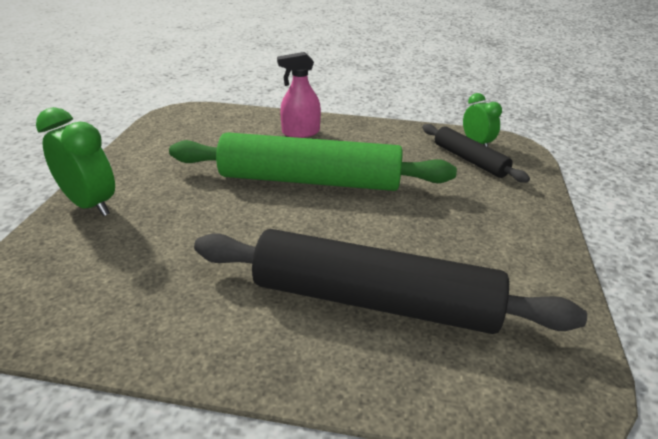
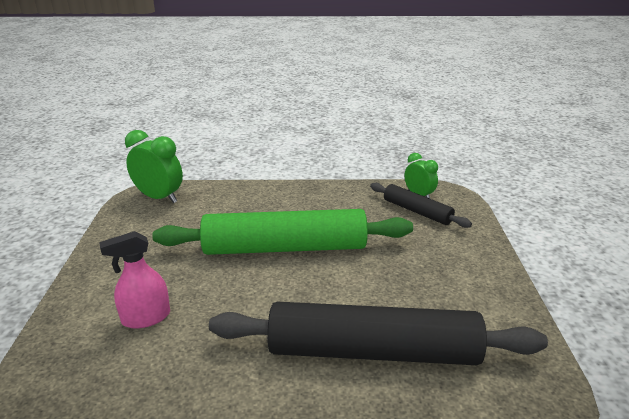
camera: 10 degrees left, 5 degrees down
green clock [36,107,115,216] -> green clock moved to [125,130,183,203]
pink spray bottle [277,52,321,138] -> pink spray bottle moved to [99,231,170,329]

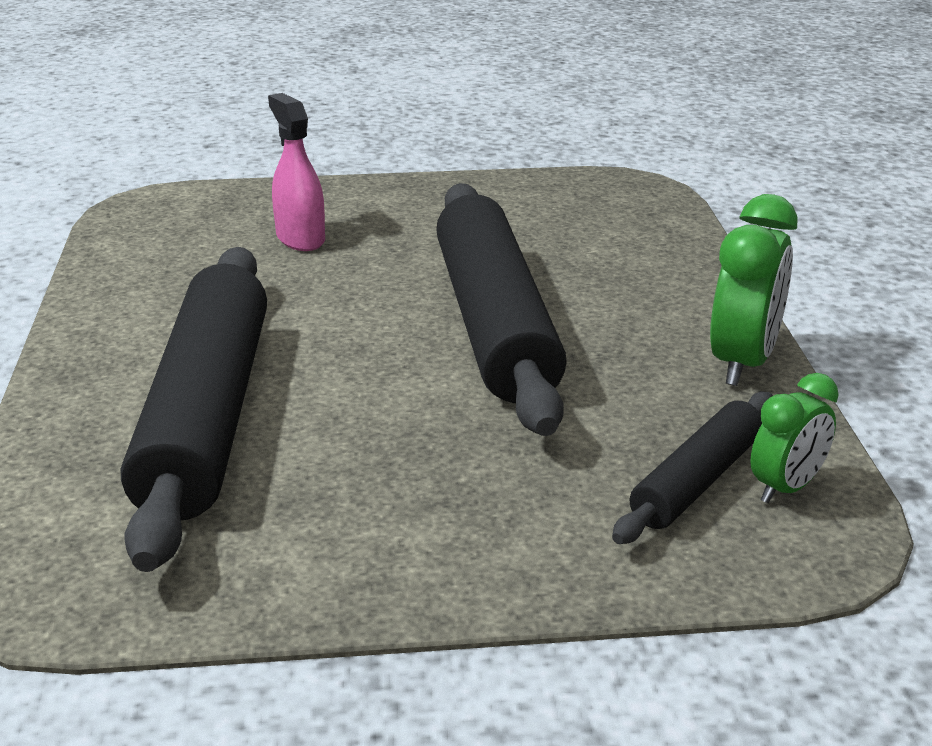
camera: 85 degrees right, 0 degrees up
green clock [125,130,183,203] -> green clock moved to [710,194,797,386]
green rolling pin [152,209,413,255] -> black rolling pin [436,183,567,436]

